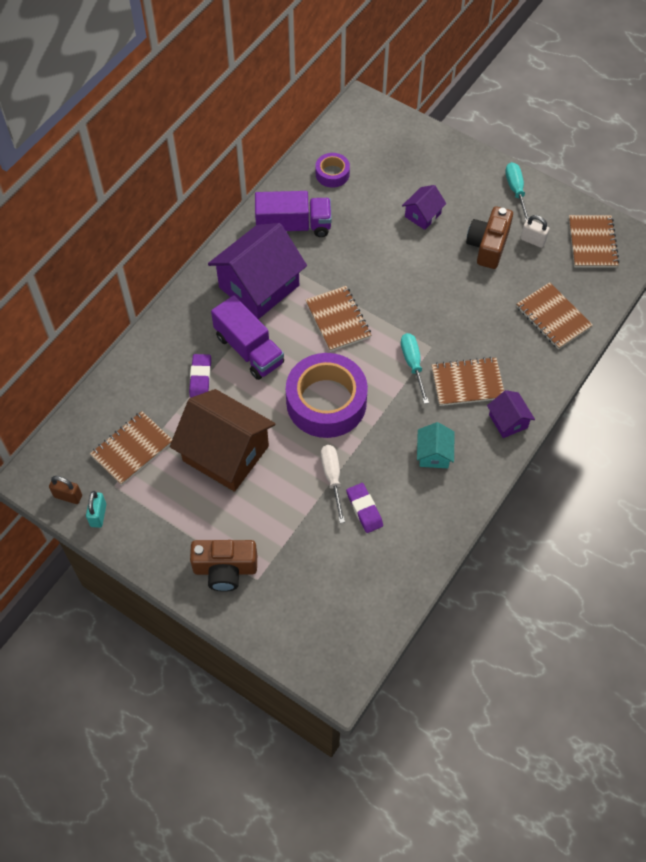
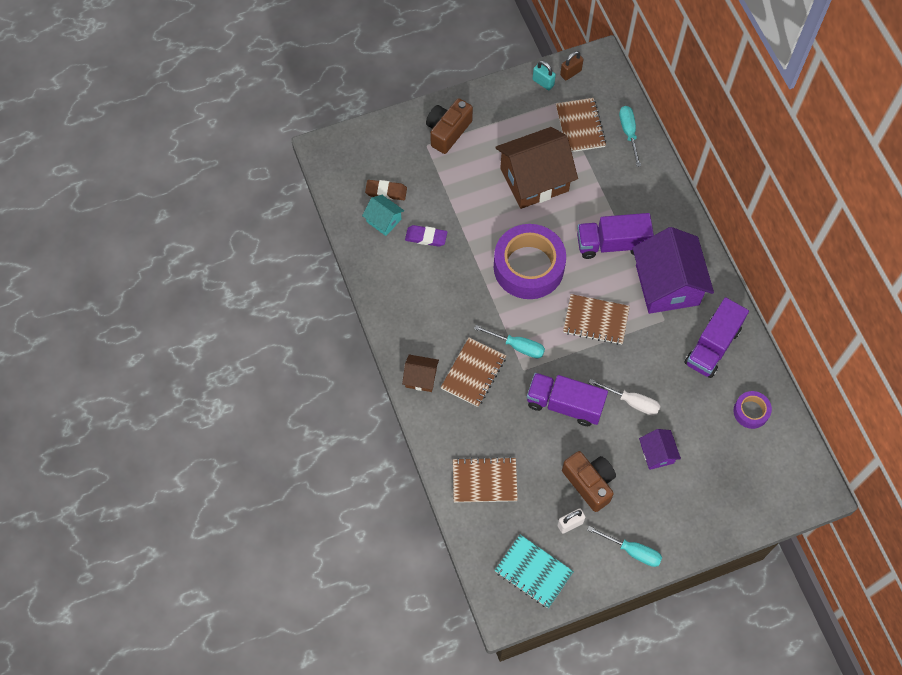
camera: 125 degrees right, 5 degrees up
purple eraser [189,354,211,397] -> none
white screwdriver [321,445,345,523] -> white screwdriver moved to [589,379,661,416]
turquoise house [417,422,455,468] -> turquoise house moved to [362,195,404,236]
purple house [487,390,535,438] -> brown house [402,355,439,392]
brown notebook [569,215,619,268] -> turquoise notebook [495,535,574,608]
none -> brown eraser [365,180,407,200]
none -> purple truck [527,373,608,426]
none -> turquoise screwdriver [619,106,641,167]

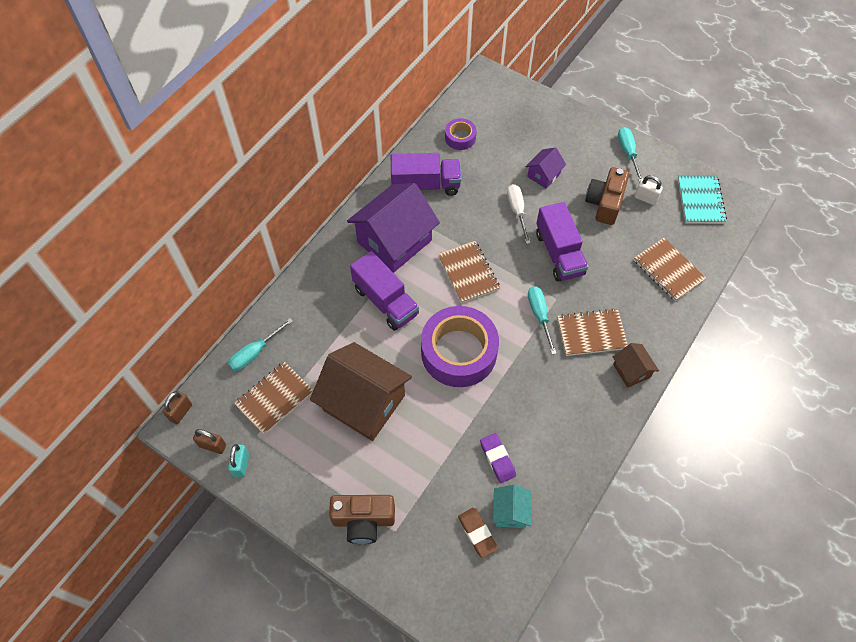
camera: 125 degrees left, 5 degrees down
none -> brown padlock [162,391,192,424]

